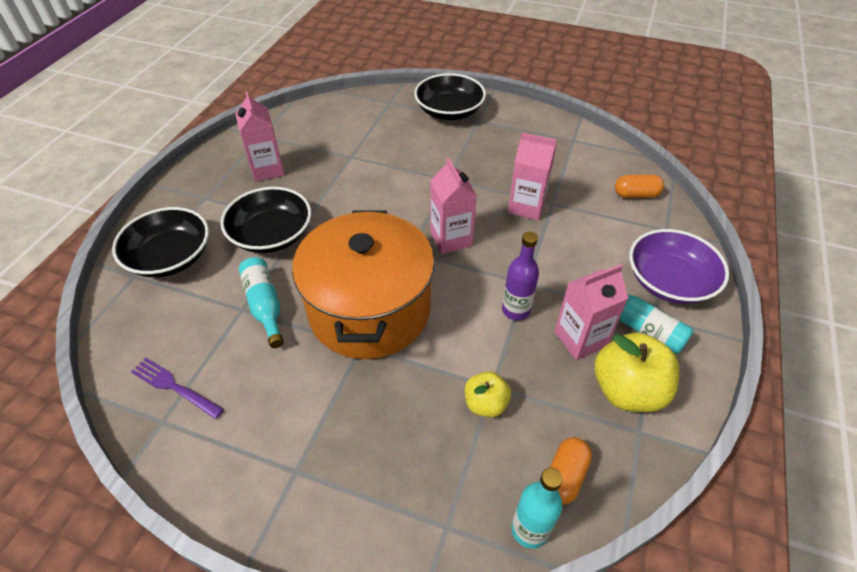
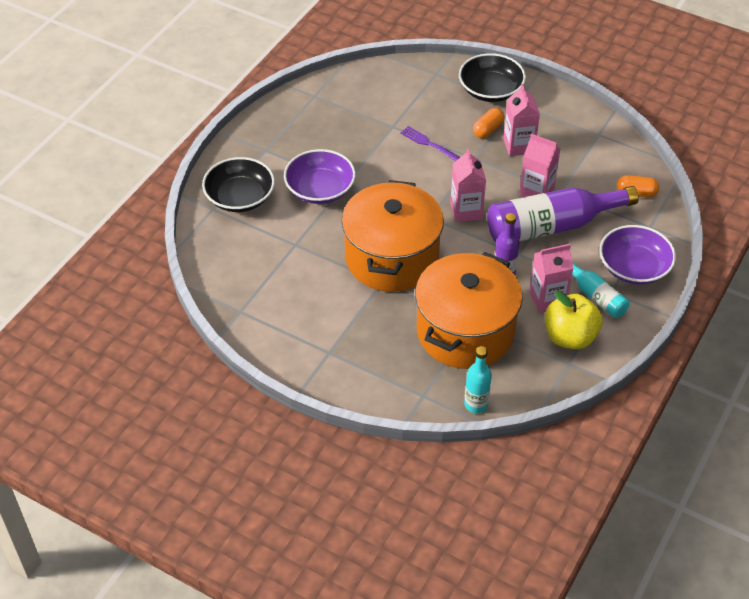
camera: 10 degrees right, 0 degrees up
purple fork [131,358,224,419] -> purple fork moved to [400,126,460,161]
black bowl [220,187,311,253] -> purple bowl [284,149,356,204]
pink carton [235,92,285,182] -> pink carton moved to [503,84,540,156]
turquoise bottle [239,257,284,348] -> none
yellow apple [465,371,511,417] -> orange pot [415,252,523,369]
orange capsule [550,437,592,505] -> orange capsule moved to [473,108,505,138]
none -> purple bottle [487,186,639,243]

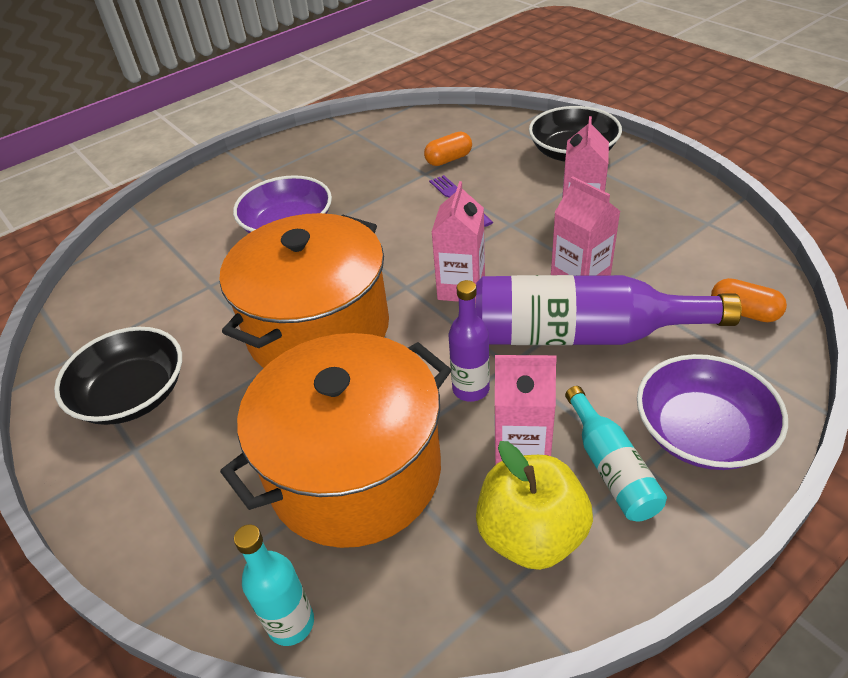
camera: 25 degrees right, 5 degrees down
black bowl [202,157,275,212] -> black bowl moved to [54,327,182,425]
orange capsule [473,108,505,138] -> orange capsule moved to [424,132,472,166]

